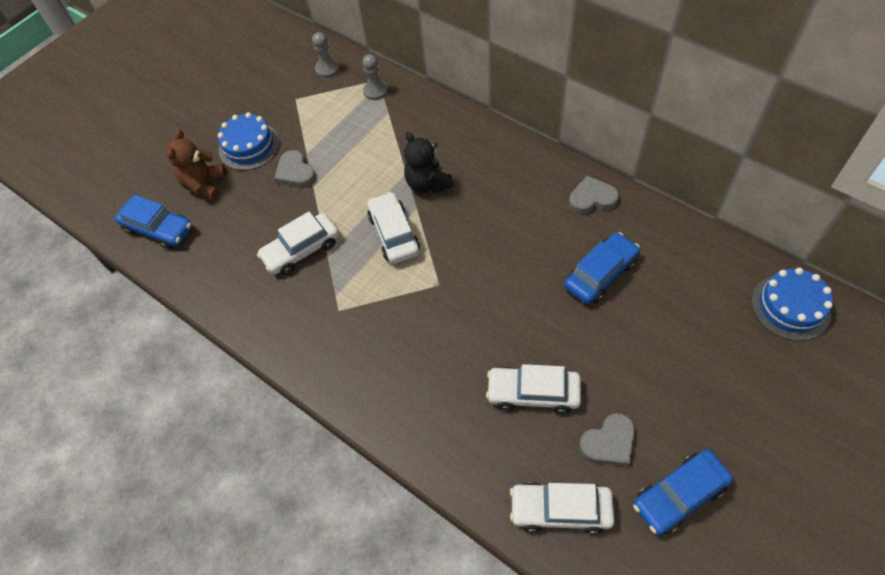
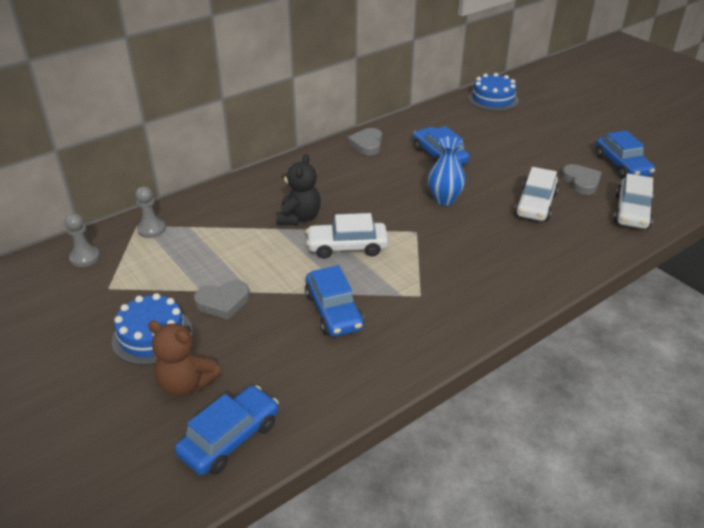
camera: 80 degrees left, 20 degrees down
white car [257,212,339,275] -> blue car [305,265,364,337]
black teddy bear [404,132,454,193] -> black teddy bear turned 60 degrees counterclockwise [276,154,321,225]
none -> blue vase [428,136,466,205]

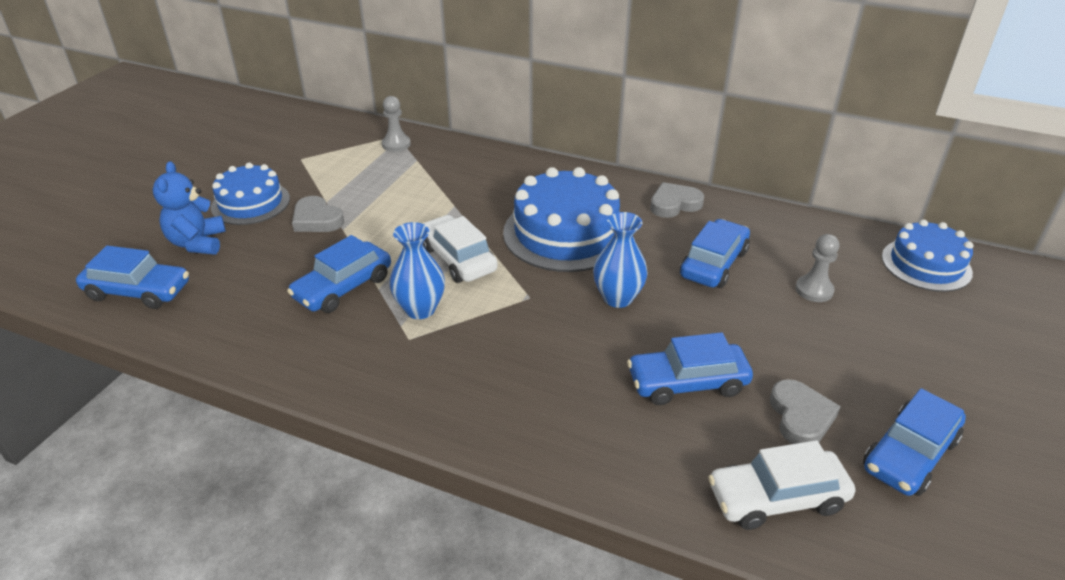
camera: 60 degrees right, 0 degrees up
grey pawn [65,213,100,267] -> grey pawn moved to [795,234,839,302]
brown teddy bear [148,321,222,396] -> blue teddy bear [153,161,226,254]
black teddy bear [276,154,321,225] -> none
white car [514,167,559,221] -> blue car [627,332,753,405]
grey heart [561,164,602,195] -> grey heart turned 45 degrees counterclockwise [770,379,841,444]
none -> blue vase [390,222,445,319]
none -> blue cake [503,167,620,272]

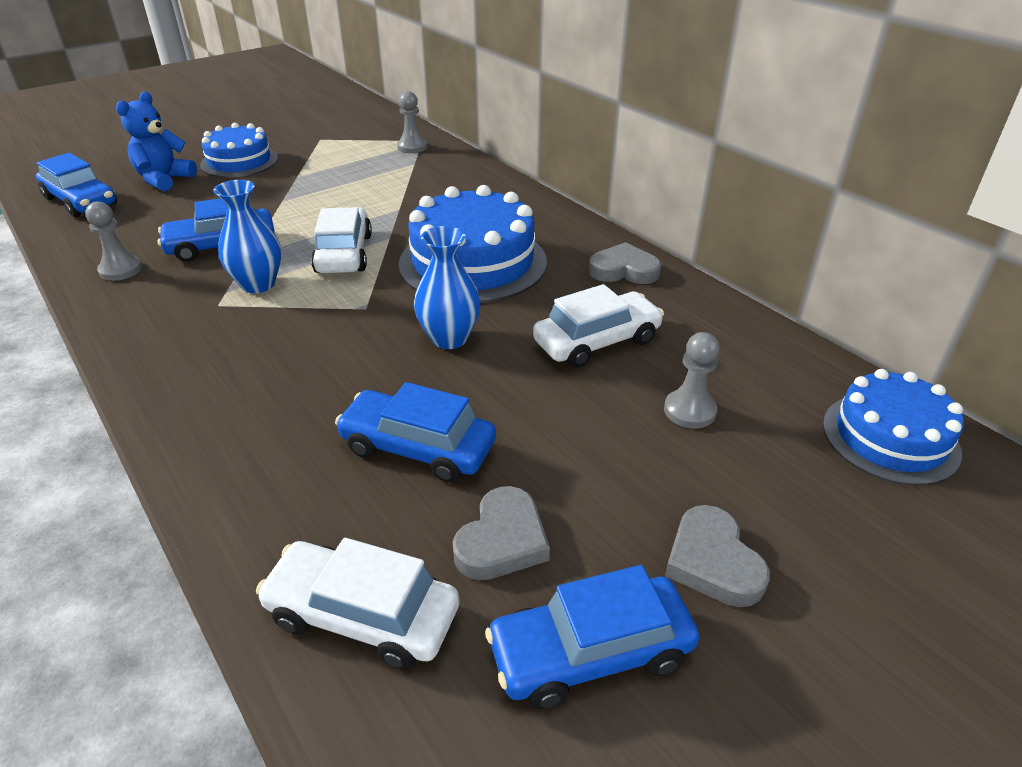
camera: 30 degrees right, 0 degrees up
grey heart [292,196,344,232] -> grey heart moved to [665,505,770,607]
blue car [680,219,750,288] -> white car [533,284,664,368]
none -> grey pawn [85,202,142,281]

